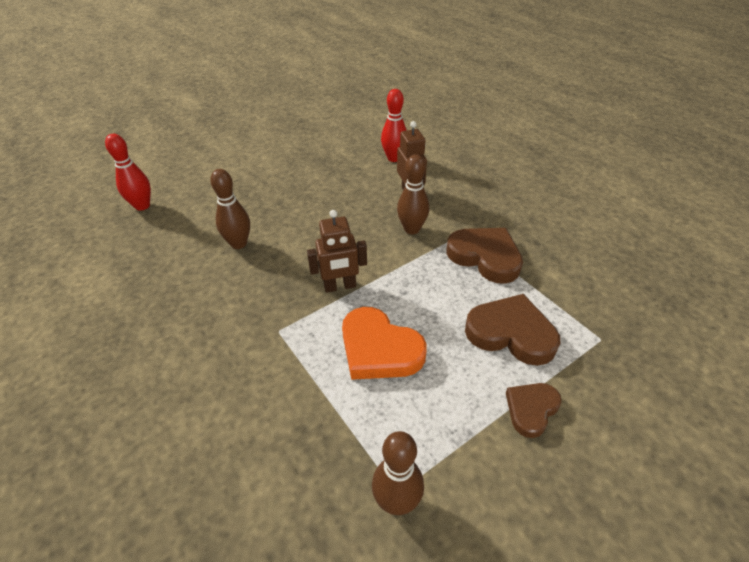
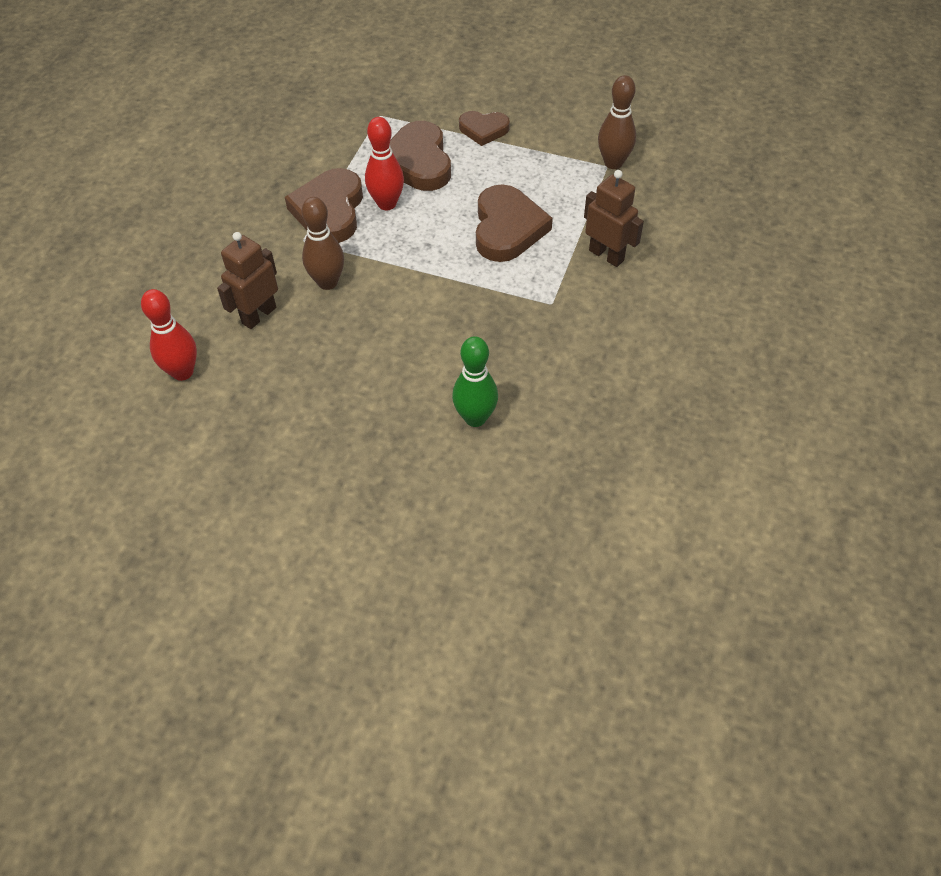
camera: 125 degrees left, 10 degrees up
red bowling pin [105,134,151,211] -> red bowling pin moved to [365,117,404,210]
brown bowling pin [210,169,250,249] -> green bowling pin [452,336,498,427]
brown robot [307,210,367,293] -> brown robot moved to [584,170,644,267]
orange heart [342,307,427,380] -> brown heart [476,184,553,262]

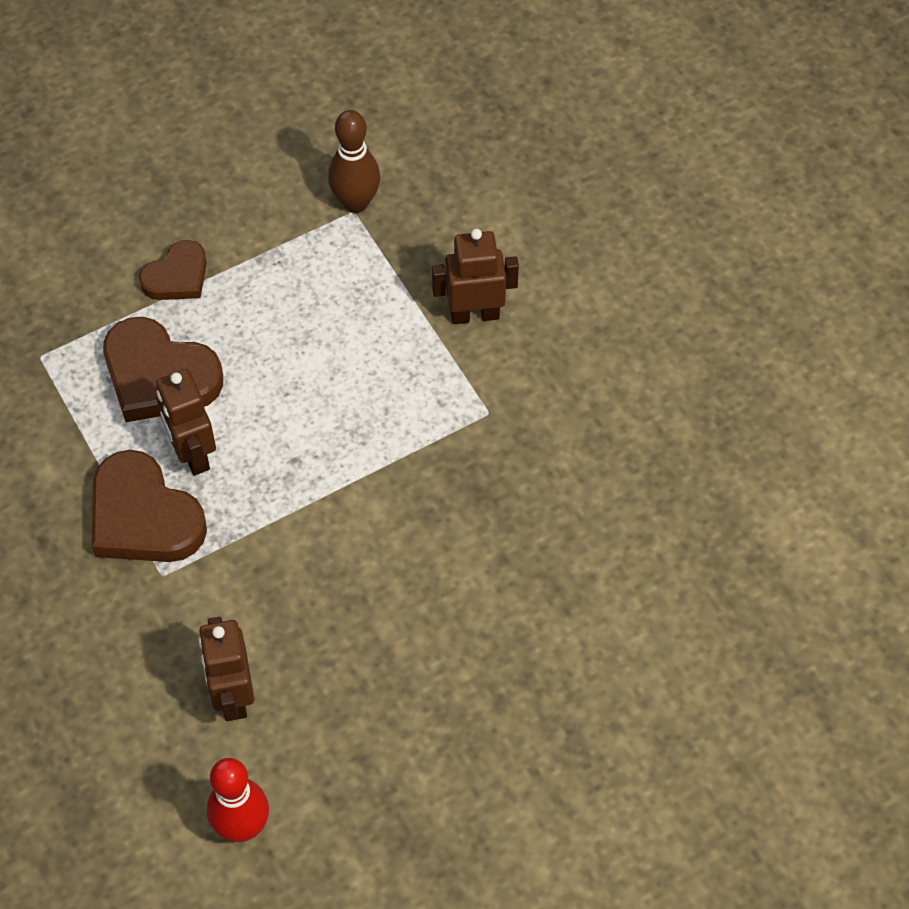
camera: 50 degrees left, 5 degrees up
brown bowling pin [302,197,344,290] -> none
red bowling pin [365,117,404,210] -> brown robot [156,369,216,476]
green bowling pin [452,336,498,427] -> none
brown heart [476,184,553,262] -> none

